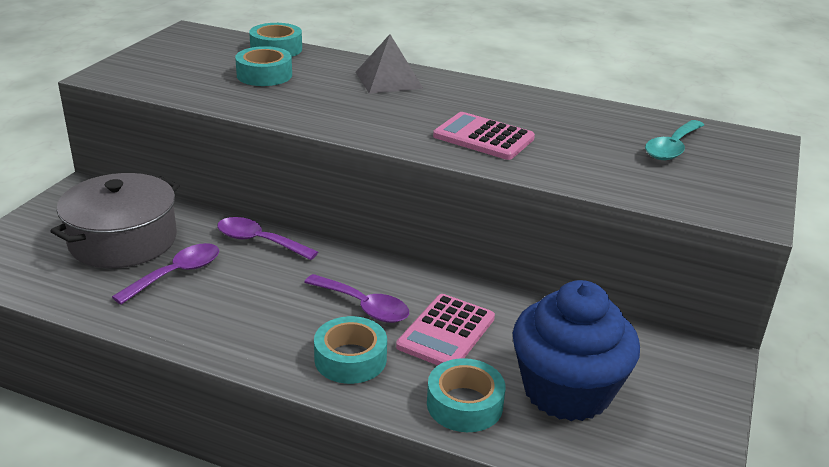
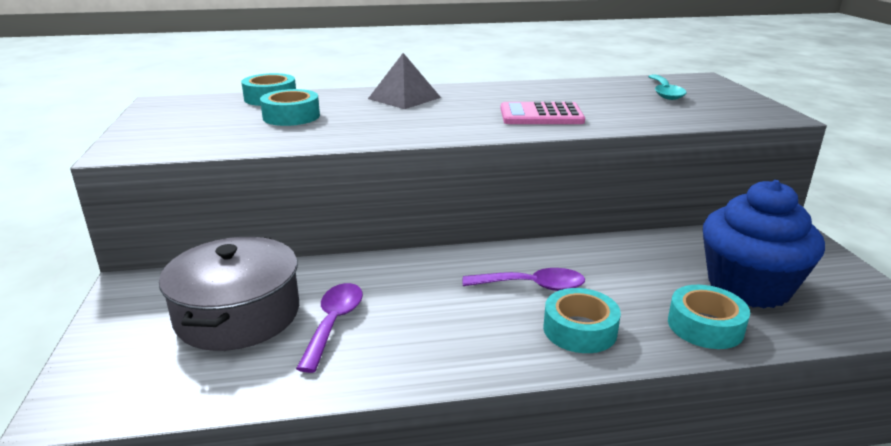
camera: 30 degrees left, 5 degrees down
purple spoon [217,217,318,260] -> none
pink calculator [396,294,495,365] -> none

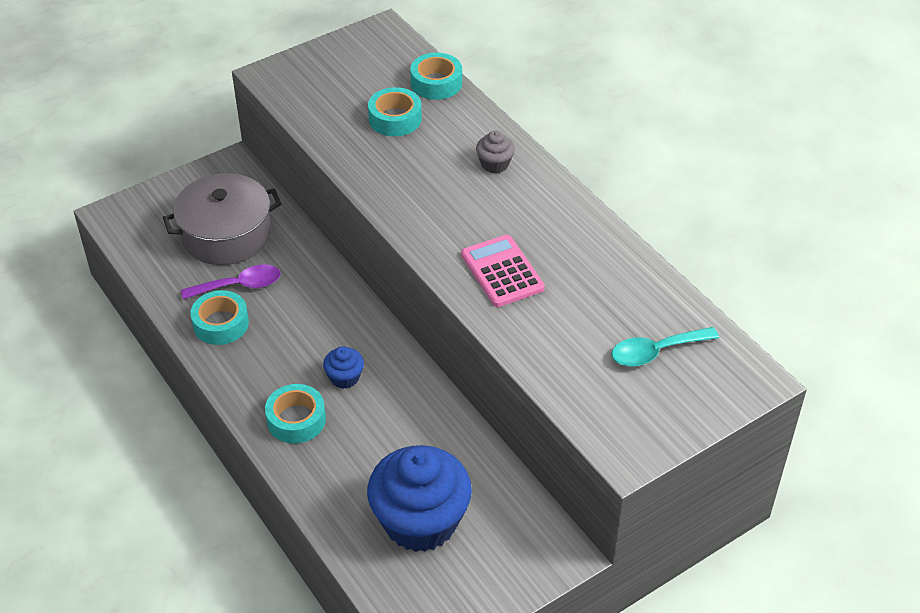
camera: 65 degrees right, 20 degrees up
grey pyramid [368,53,441,109] -> grey cupcake [476,131,515,173]
purple spoon [463,268,585,291] -> blue cupcake [323,346,364,389]
turquoise tape [668,285,750,349] -> turquoise tape moved to [191,290,249,345]

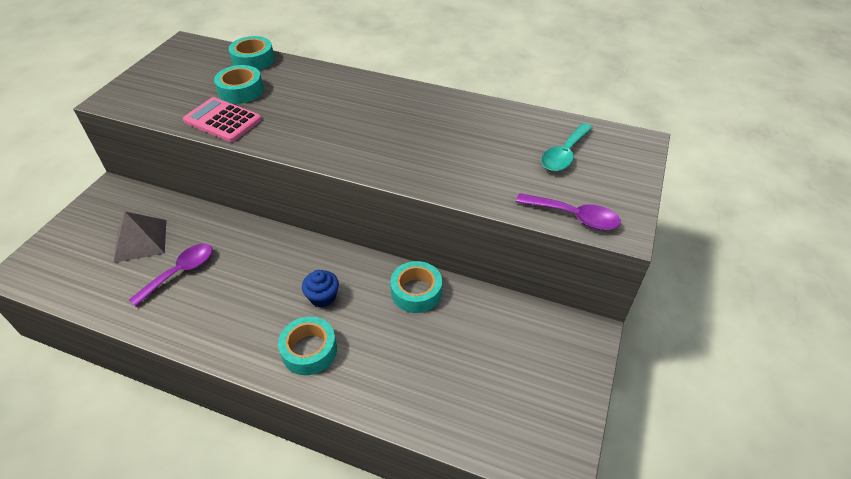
camera: 35 degrees left, 0 degrees up
grey pot [163,173,281,265] -> grey pyramid [114,212,166,263]
turquoise tape [191,290,249,345] -> turquoise tape moved to [390,261,442,313]
blue cupcake [367,445,472,552] -> none
pink calculator [461,235,545,307] -> pink calculator moved to [183,97,262,142]
grey cupcake [476,131,515,173] -> none
none -> purple spoon [516,193,621,230]

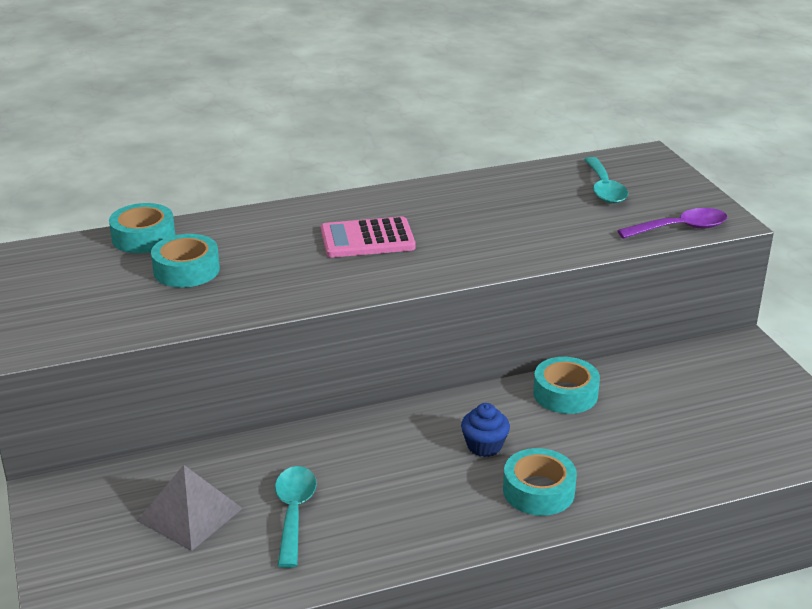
camera: 40 degrees left, 15 degrees down
purple spoon [129,244,212,307] -> turquoise spoon [275,466,317,568]
pink calculator [183,97,262,142] -> pink calculator moved to [321,216,416,258]

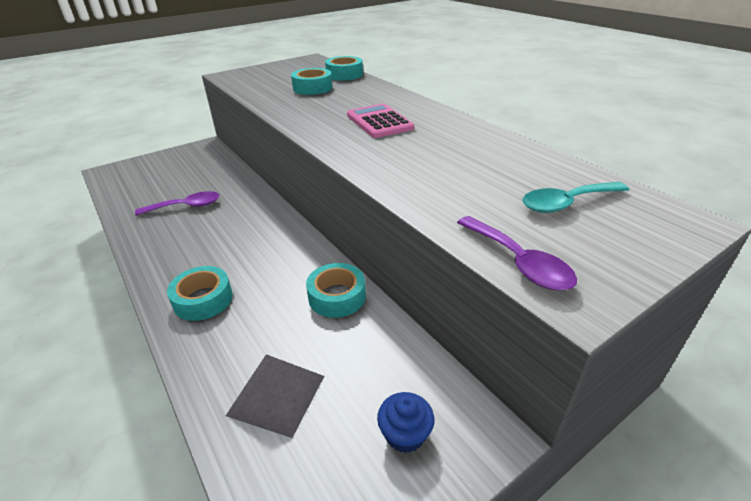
camera: 75 degrees right, 5 degrees up
grey pyramid [137,465,243,551] -> grey pyramid moved to [226,354,324,438]
turquoise spoon [275,466,317,568] -> purple spoon [135,191,220,216]
blue cupcake [461,403,510,457] -> blue cupcake moved to [377,392,435,453]

